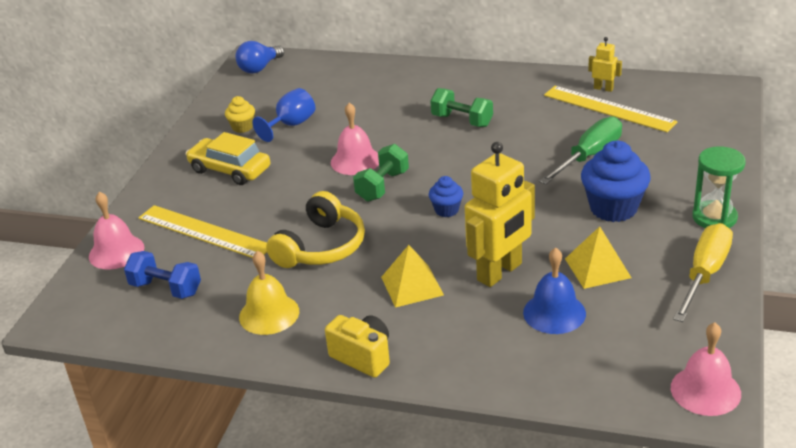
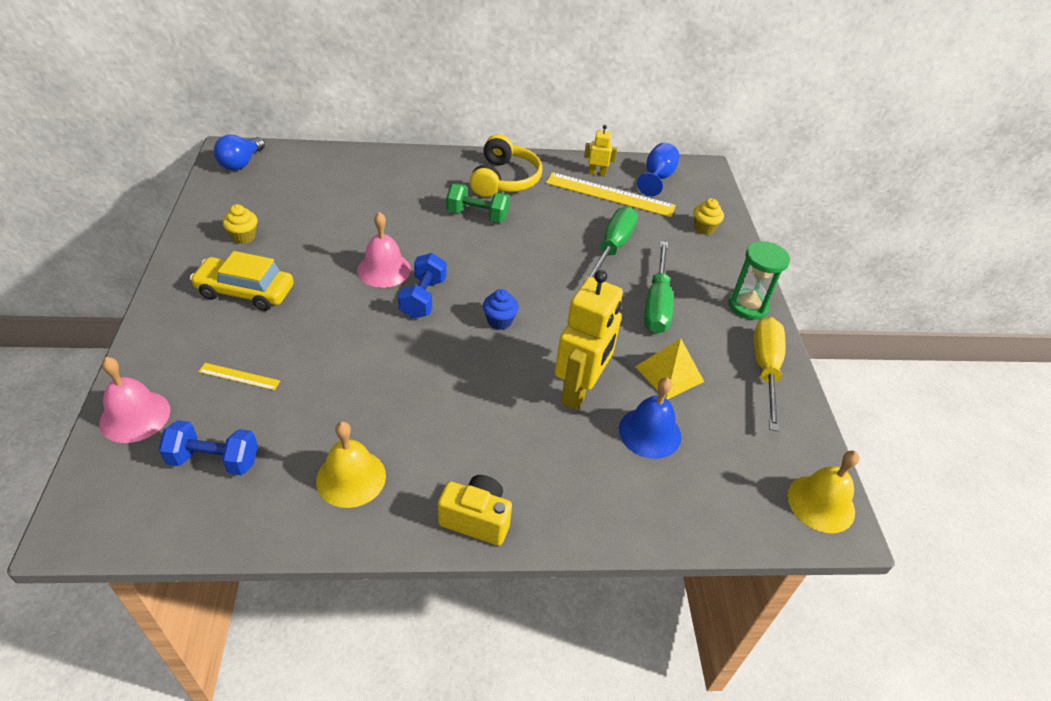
camera: 25 degrees left, 10 degrees up
yellow ruler [139,205,267,258] -> yellow ruler [199,363,280,390], size x0.46
blue goblet [252,88,315,142] -> blue goblet moved to [637,143,679,196]
yellow headphones [266,191,365,268] -> yellow headphones moved to [470,134,542,197]
green dumbbell [353,144,409,202] -> blue dumbbell [398,253,447,319]
yellow pyramid [381,245,444,308] -> none
blue cupcake [581,141,651,222] -> green screwdriver [644,241,673,334]
pink bell [671,322,741,416] -> yellow bell [788,450,859,533]
none -> yellow cupcake [693,198,724,235]

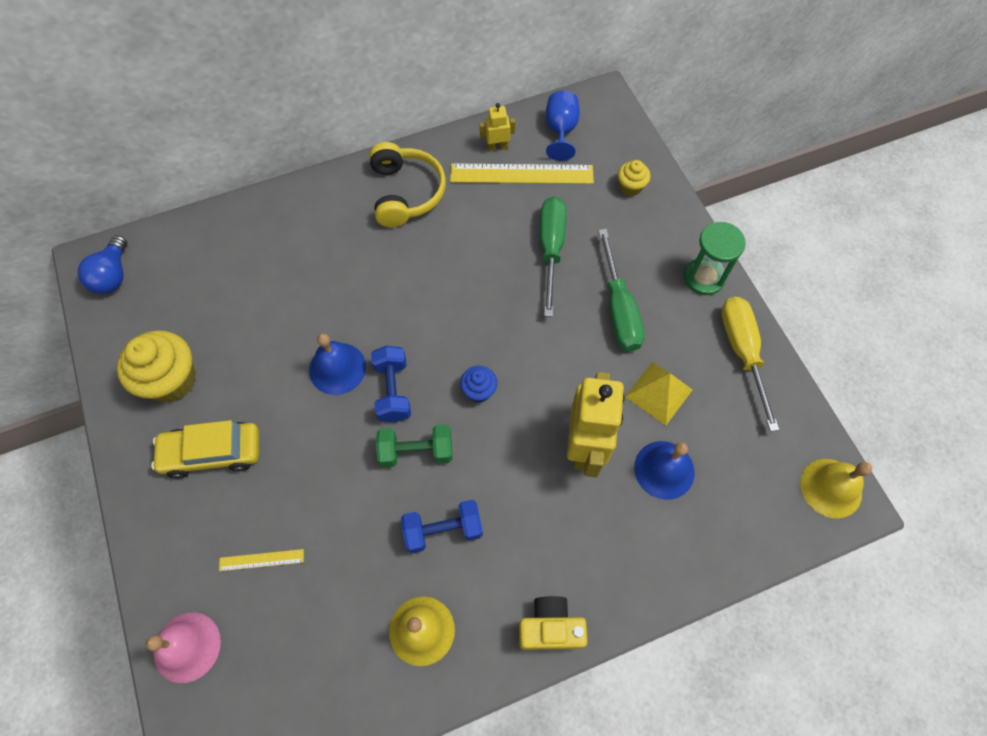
camera: 15 degrees left, 20 degrees up
blue dumbbell [159,420,258,475] -> blue dumbbell moved to [401,500,483,553]
yellow cupcake [223,204,257,244] -> yellow cupcake [117,330,196,402], size x1.91
pink bell [357,212,411,288] -> blue bell [309,333,366,395]
green dumbbell [446,183,510,223] -> green dumbbell moved to [376,424,452,468]

